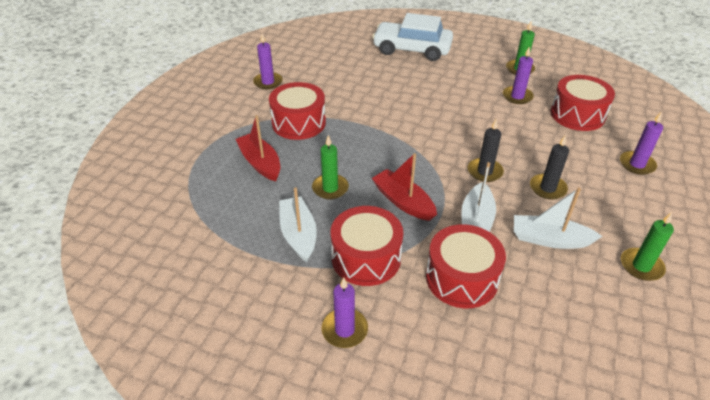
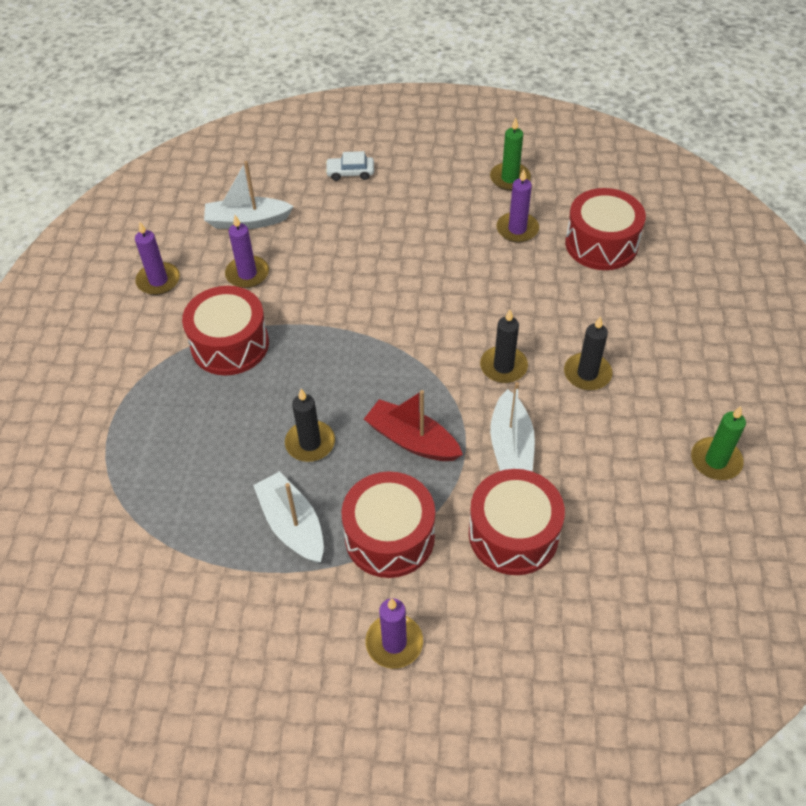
camera: 15 degrees left, 10 degrees up
red boat [235,115,281,181] -> none
green candle [312,135,349,199] -> black candle [285,389,335,462]
white car [372,13,453,61] -> white car [325,151,374,181], size x0.42
white boat [514,187,603,249] -> white boat moved to [204,161,294,229]
purple candle [620,112,663,175] -> purple candle moved to [225,215,269,288]

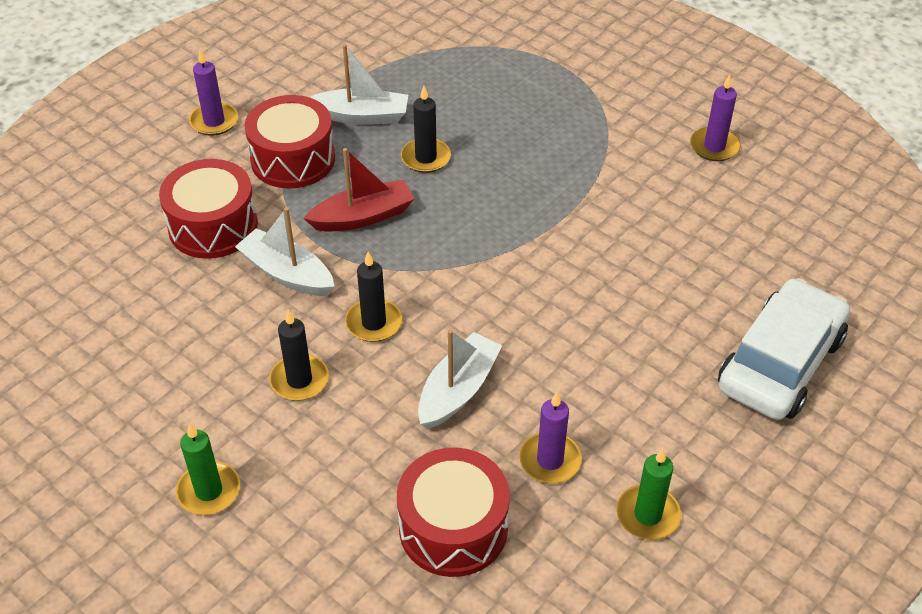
camera: 125 degrees right, 5 degrees down
red drum [182,286,269,376] -> none
white boat [204,161,294,229] -> white boat moved to [418,329,502,429]
purple candle [225,215,269,288] -> none
white car [325,151,374,181] -> white car [718,278,850,420], size x2.37
green candle [691,406,746,480] -> green candle moved to [176,423,240,515]

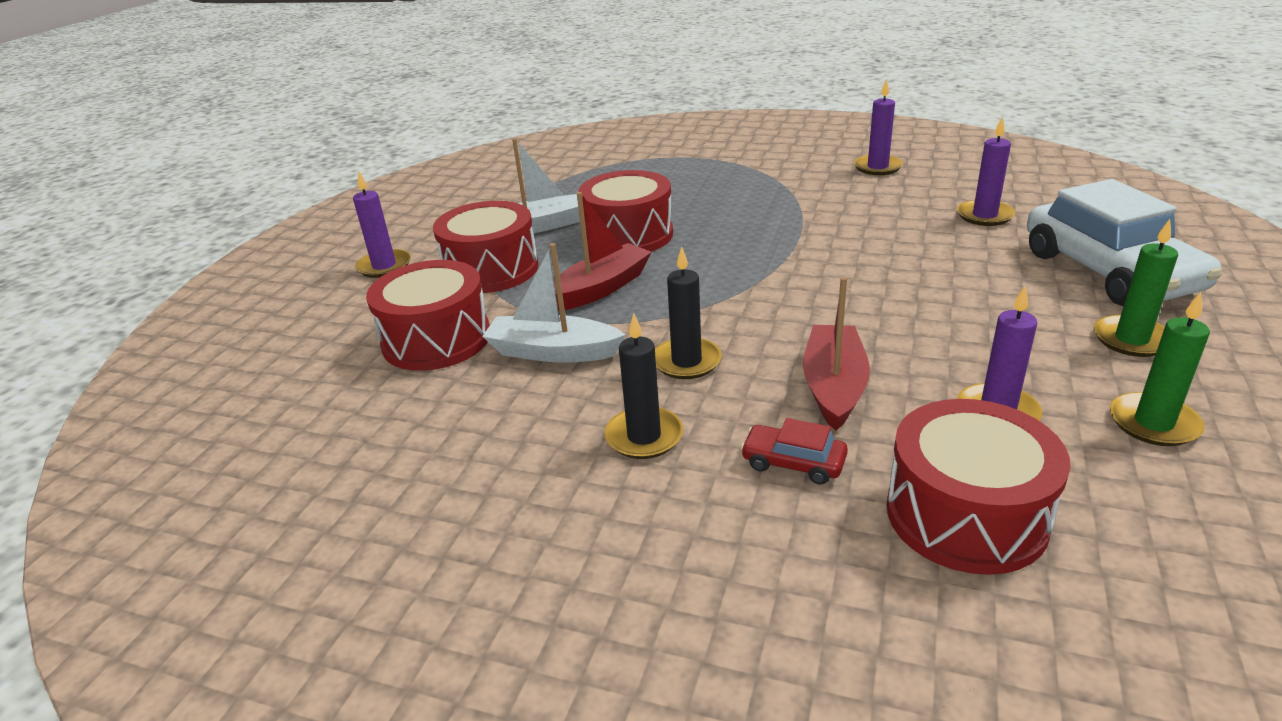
camera: 20 degrees left, 15 degrees down
green candle [176,423,240,515] -> green candle moved to [1094,219,1178,357]
black candle [401,86,451,173] -> red drum [578,170,673,252]
white boat [418,329,502,429] -> red boat [803,277,870,431]
white car [718,278,850,420] -> white car turned 150 degrees clockwise [1027,179,1222,306]
none -> red car [741,418,848,485]
none -> purple candle [957,117,1016,226]

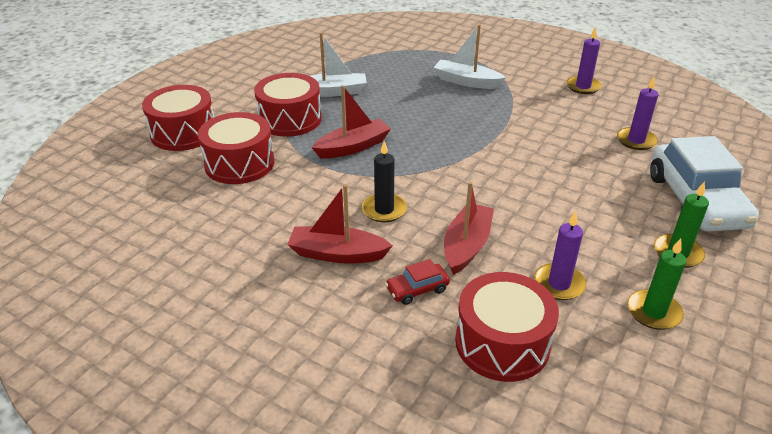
camera: 10 degrees right, 5 degrees up
purple candle [353,171,411,278] -> none
white boat [482,243,626,363] -> white boat moved to [433,24,506,89]
red drum [578,170,673,252] -> red drum moved to [142,85,214,151]
black candle [604,313,683,459] -> red boat [287,184,393,264]
red car [741,418,848,485] -> red car turned 60 degrees counterclockwise [385,259,450,305]

